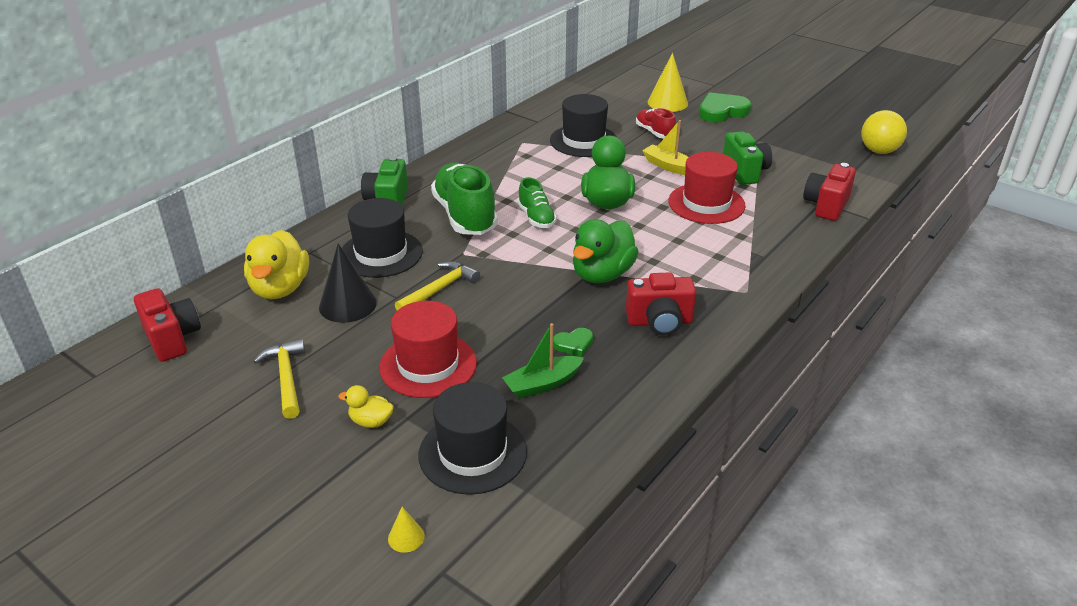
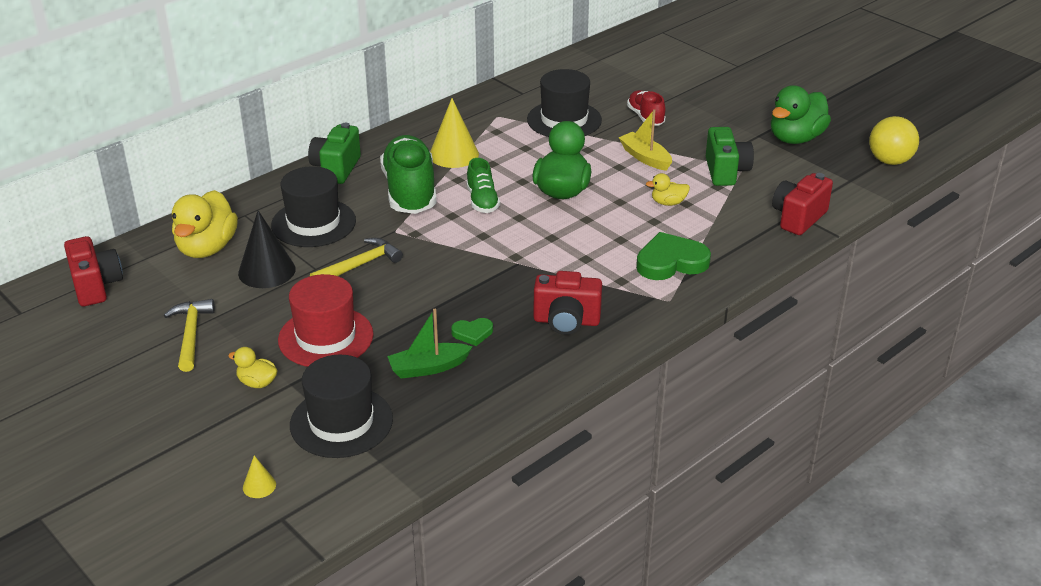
camera: 10 degrees right, 0 degrees up
green duck [573,219,639,283] -> green duck moved to [771,85,831,144]
yellow cone [648,53,688,112] -> yellow cone moved to [430,98,479,168]
red hat [668,152,745,224] -> yellow duck [646,173,690,206]
green heart [699,92,751,123] -> green heart moved to [636,232,711,280]

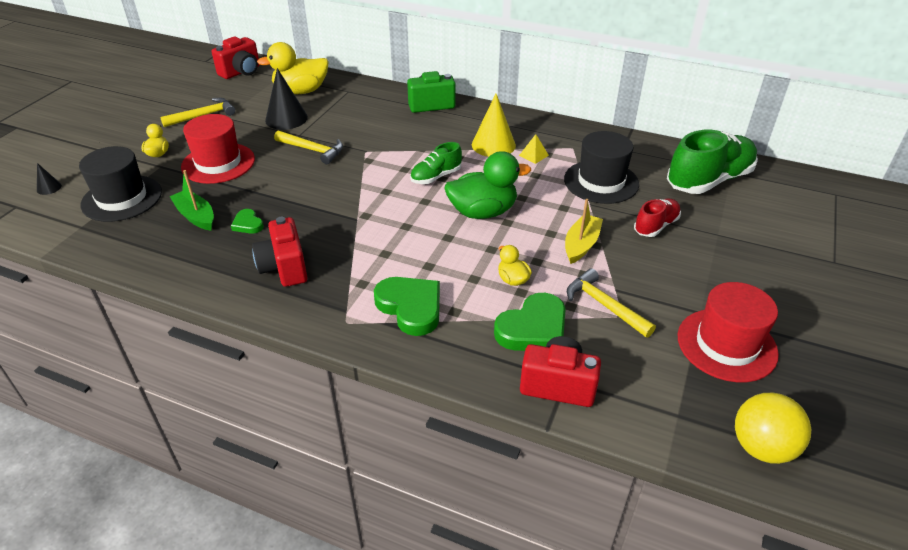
camera: 65 degrees right, 5 degrees up
yellow cone [243,455,276,498] -> black cone [37,163,62,195]
black hat [271,166,356,247] -> none
green shoe [380,135,437,214] -> green shoe moved to [667,129,758,194]
green camera [706,127,754,186] -> yellow hammer [567,268,656,338]
green duck [771,85,831,144] -> red hat [678,282,779,382]
none -> green heart [494,293,566,351]
none -> yellow pyramid [519,134,549,164]

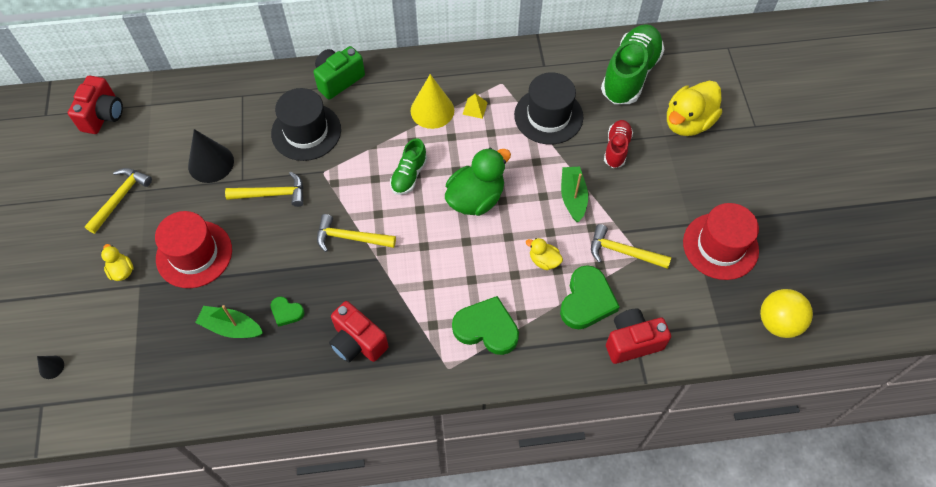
camera: 30 degrees left, 20 degrees up
black hat [79,146,162,222] -> black hat moved to [271,88,341,161]
yellow duck [257,42,329,94] -> yellow duck moved to [667,81,722,136]
yellow boat [565,199,603,264] -> green boat [561,167,588,222]
none -> yellow hammer [317,214,396,252]

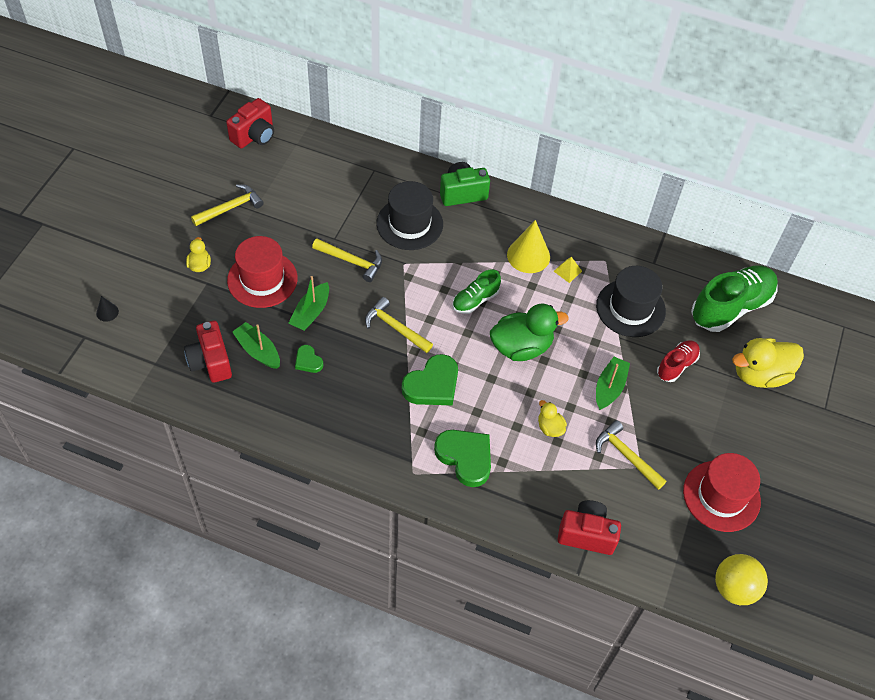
camera: 25 degrees right, 5 degrees down
black cone [188,129,234,183] -> none
red camera [329,301,389,363] -> red camera moved to [184,321,232,383]
green heart [560,265,620,329] -> green heart moved to [402,354,458,405]
none -> green boat [288,276,329,331]

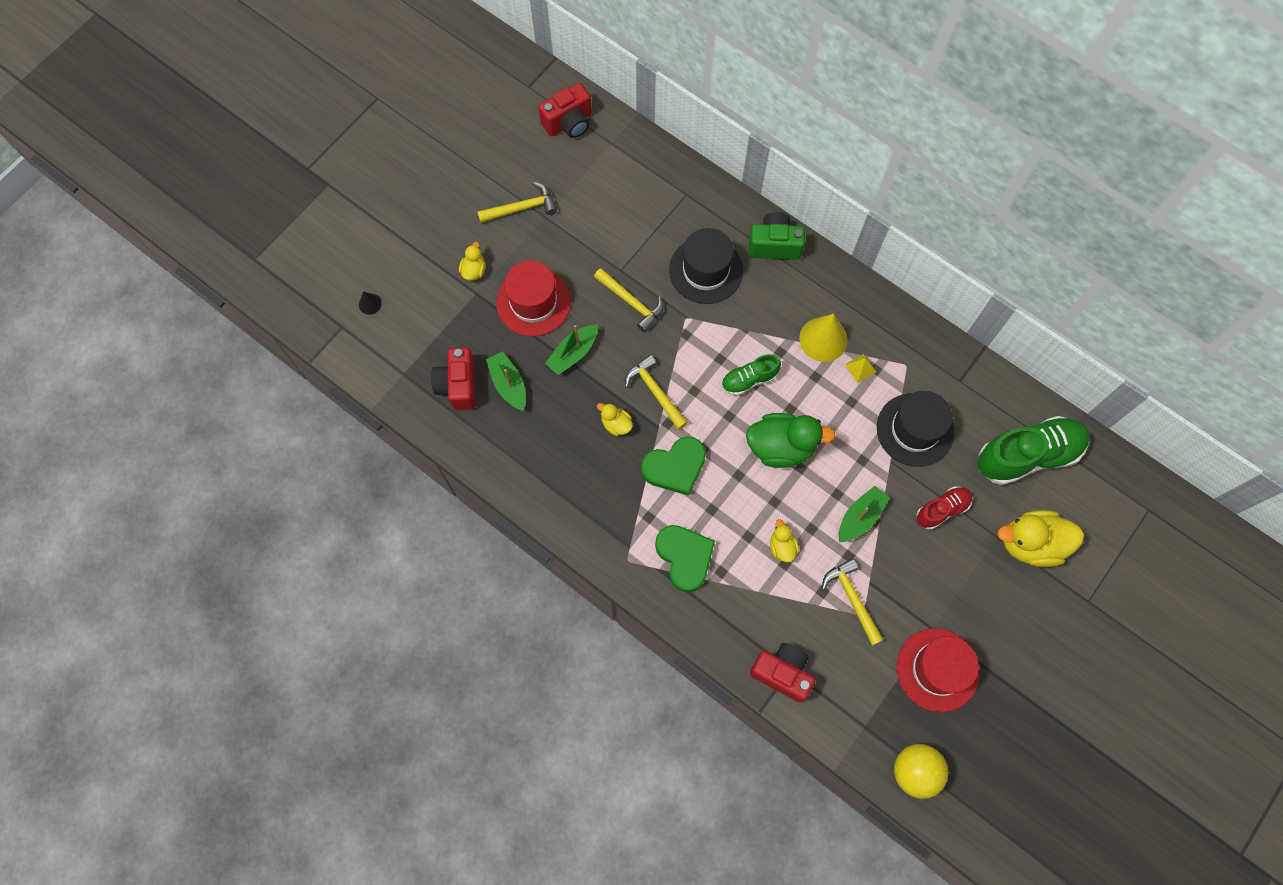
camera: 20 degrees right, 15 degrees up
green heart [295,345,323,373] -> none
none -> yellow duck [597,403,633,436]

